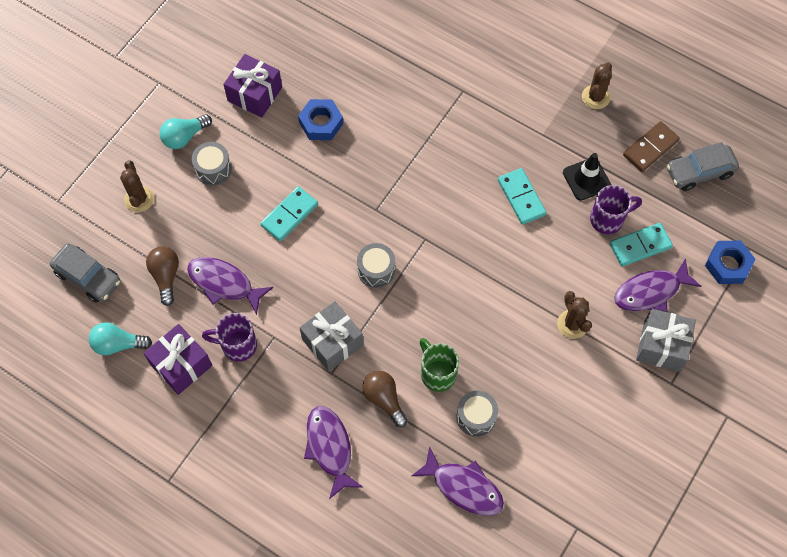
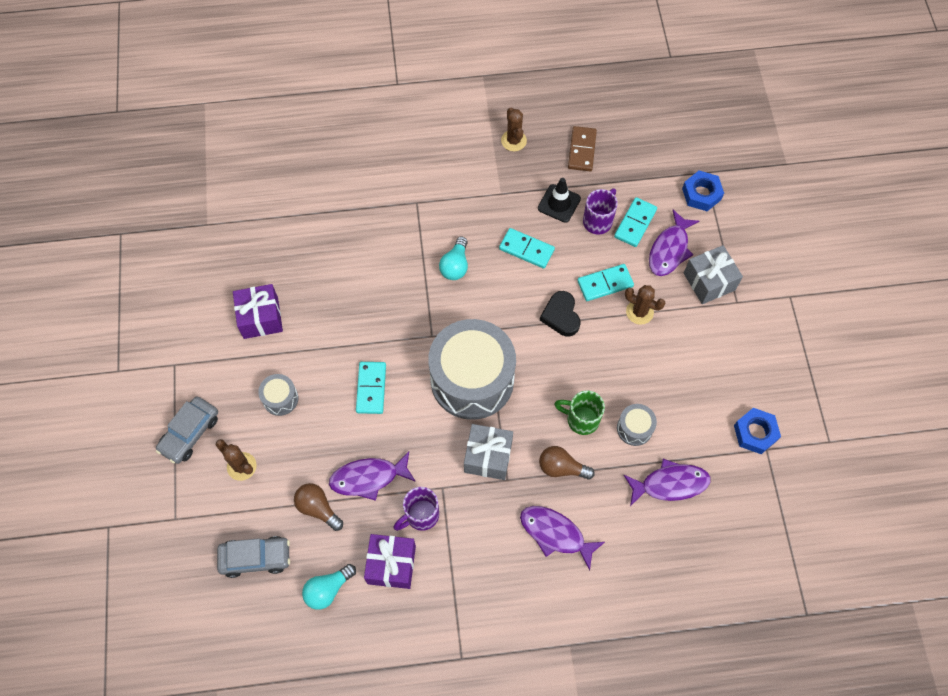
camera: 40 degrees left, 0 degrees up
turquoise light bulb [160,114,212,149] -> turquoise light bulb moved to [439,236,468,280]
blue nut [298,99,343,140] -> blue nut moved to [734,408,781,454]
grey drum [357,243,395,288] -> grey drum [428,319,516,420], size x2.38
grey car [667,142,739,191] -> grey car moved to [156,397,218,464]
none -> black heart [540,291,580,336]
none -> turquoise domino [577,264,634,301]

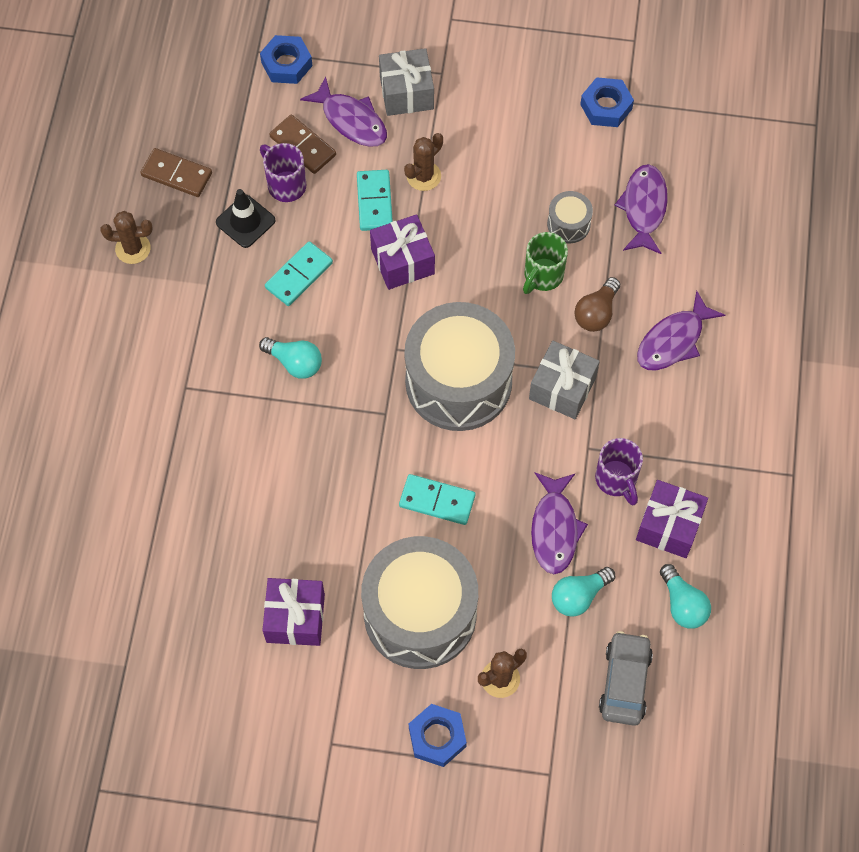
camera: 75 degrees left, 0 degrees up
grey car [156,397,218,464] -> blue nut [409,704,467,767]
grey drum [258,374,298,416] -> grey drum [361,536,478,669], size x2.38
brown light bulb [294,483,343,531] -> turquoise light bulb [552,567,615,617]
black heart [540,291,580,336] -> purple gift [370,214,435,290]
turquoise domino [614,197,657,247] -> brown domino [269,115,336,174]

